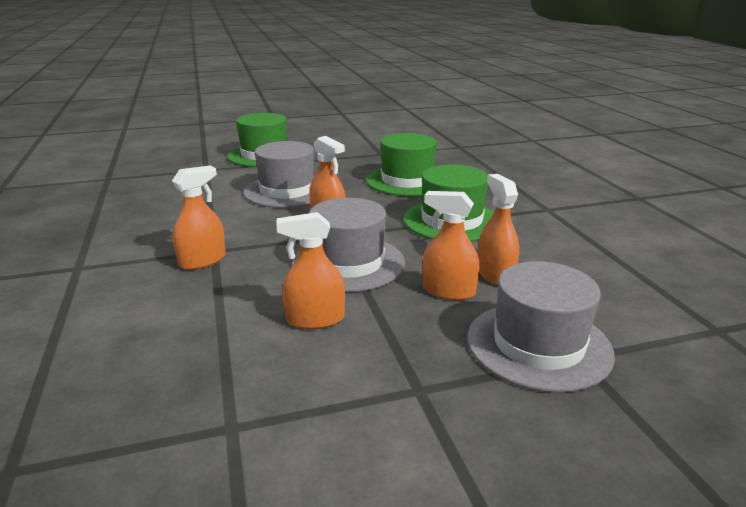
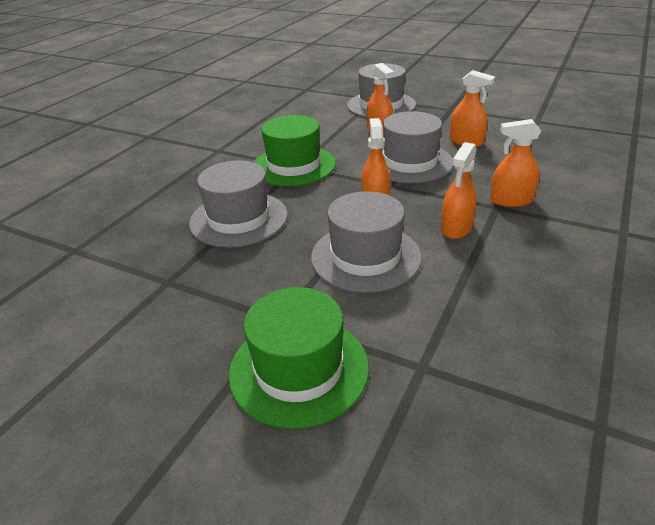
camera: 135 degrees left, 10 degrees up
green hat [366,133,437,196] -> grey hat [189,160,288,248]
orange spray bottle [478,174,519,285] -> orange spray bottle moved to [441,142,477,239]

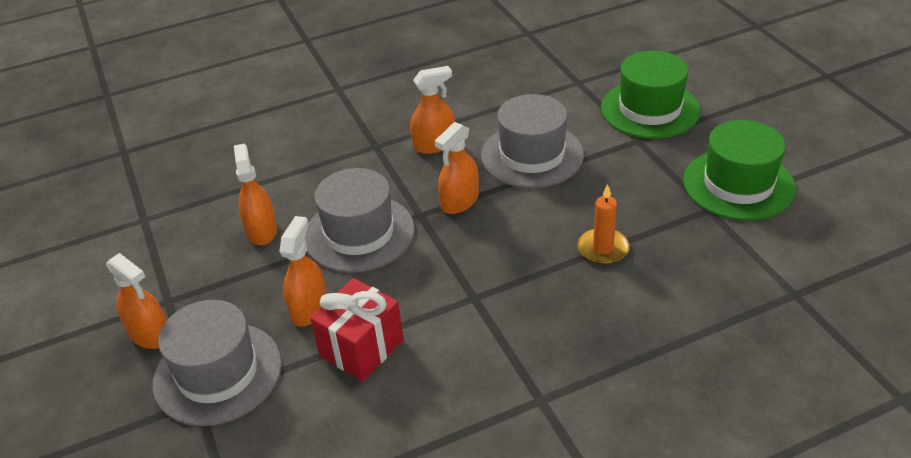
camera: 140 degrees left, 5 degrees up
grey hat [189,160,288,248] -> orange candle [578,184,629,265]
green hat [254,115,336,186] -> green hat moved to [683,120,796,220]
orange spray bottle [490,119,542,207] -> orange spray bottle moved to [106,253,167,349]
none -> red gift [310,278,404,381]

